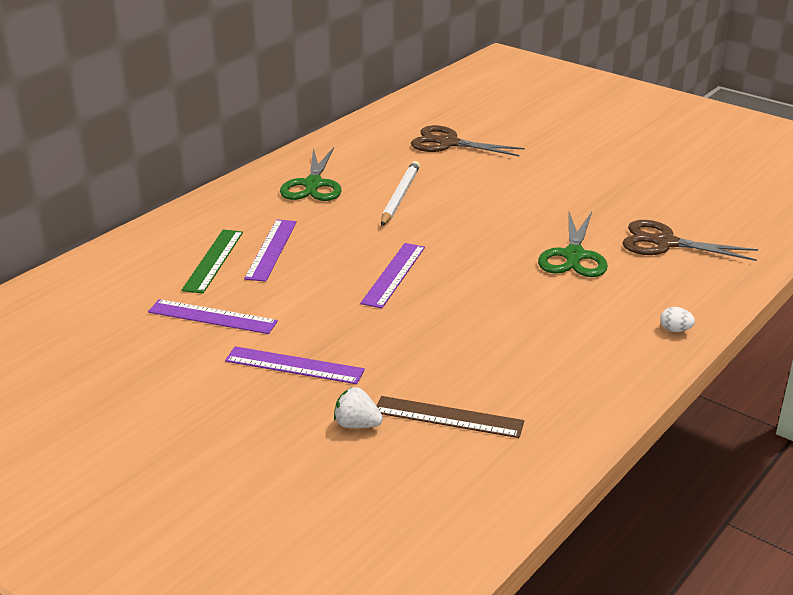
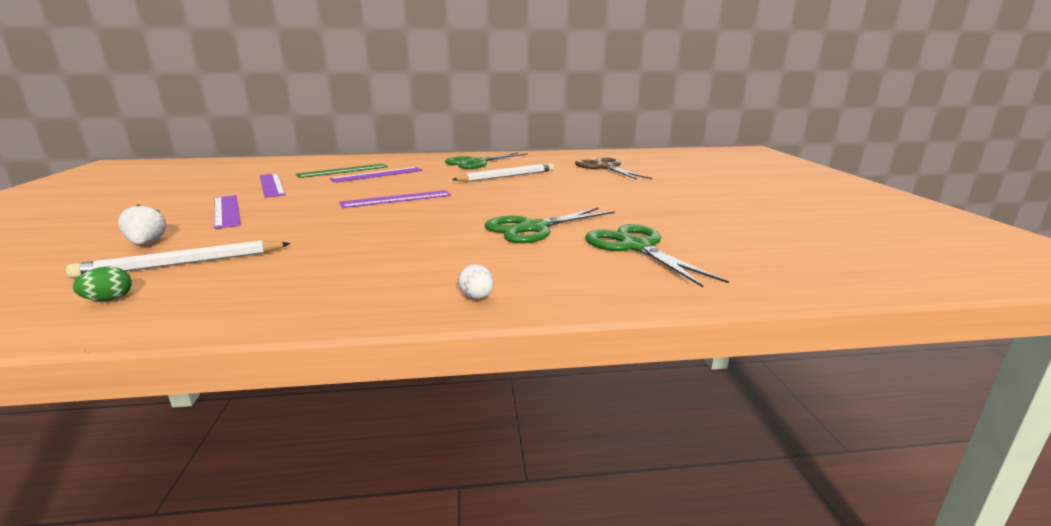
camera: 45 degrees right, 10 degrees down
brown ruler [377,396,524,438] -> white pencil [66,241,291,278]
brown scissors [622,220,758,261] -> green scissors [585,224,729,287]
none -> green egg [73,267,132,301]

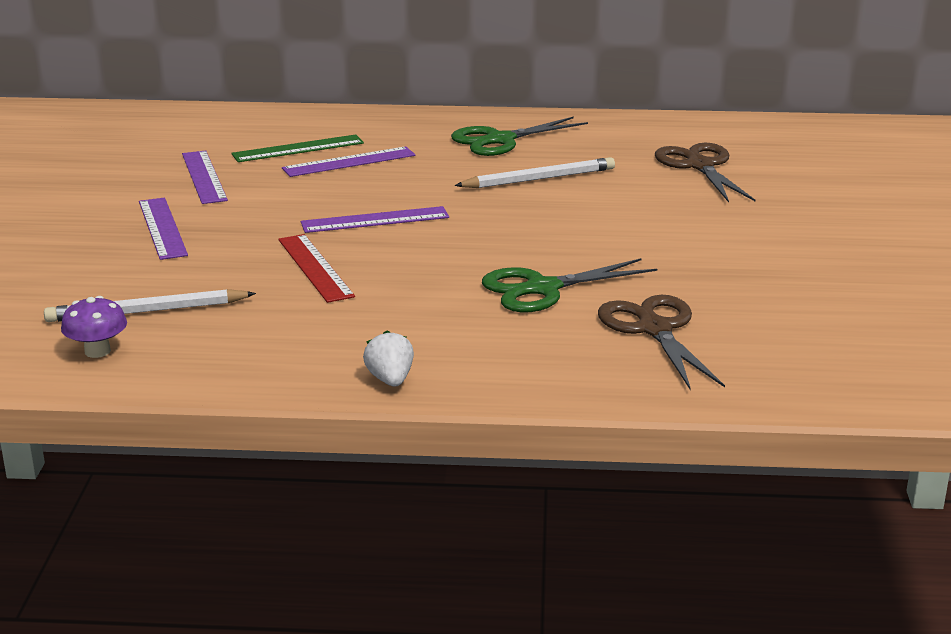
camera: 10 degrees right, 5 degrees up
green egg [73,267,132,301] -> purple mushroom [61,296,127,358]
white strawberry [118,204,166,245] -> white strawberry moved to [363,331,414,387]
white egg [458,265,493,299] -> none
green scissors [585,224,729,287] -> brown scissors [598,295,725,390]
none -> red ruler [278,234,355,303]

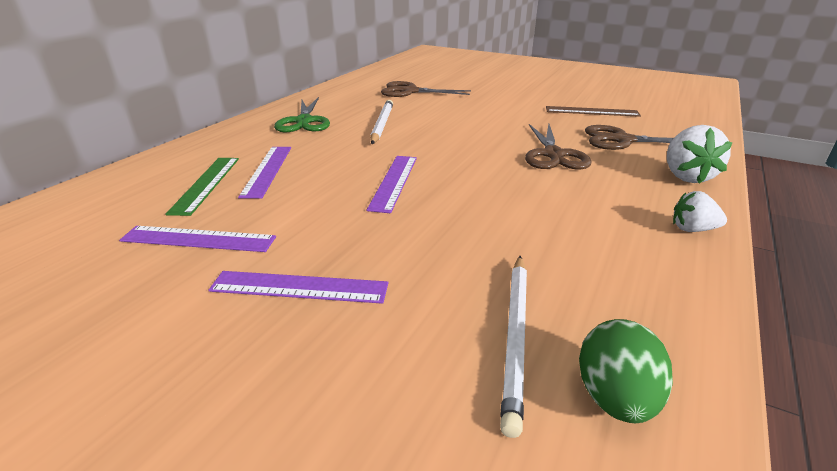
camera: 65 degrees left, 5 degrees up
purple mushroom [61,296,127,358] -> green egg [579,319,673,423]
red ruler [278,234,355,303] -> none
green scissors [482,258,657,312] -> brown scissors [525,124,591,170]
none -> brown ruler [546,106,641,117]
none -> white strawberry [667,125,733,183]

